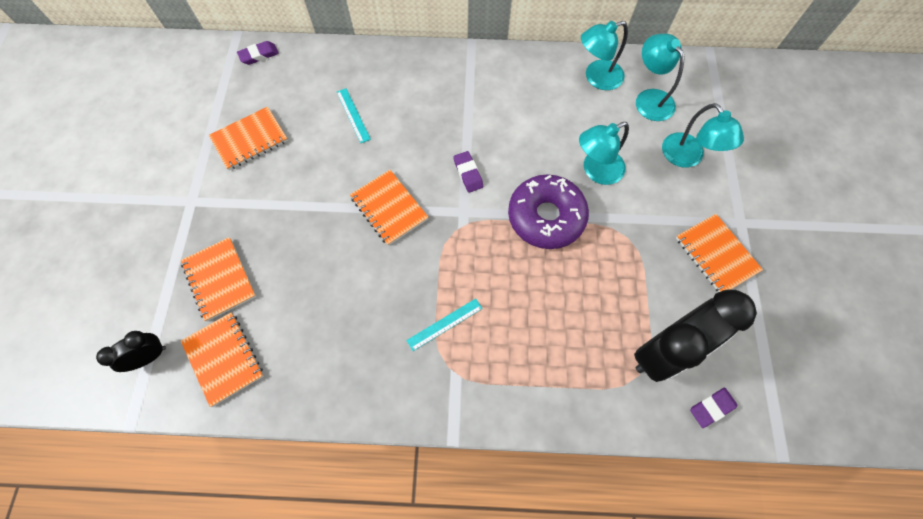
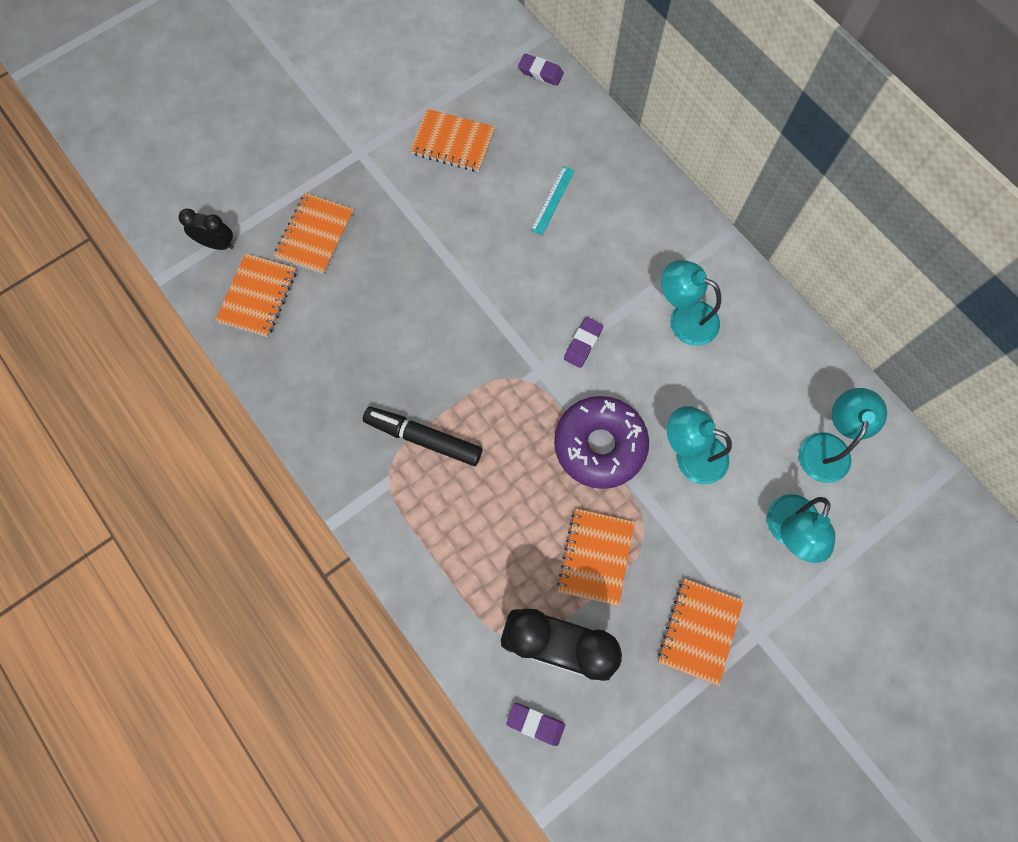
camera: 50 degrees right, 5 degrees up
orange notebook [350,170,429,246] -> orange notebook moved to [557,509,635,606]
turquoise ruler [406,298,483,351] -> black marker [363,407,482,466]
turquoise lamp [581,21,628,90] -> turquoise lamp moved to [661,260,721,346]

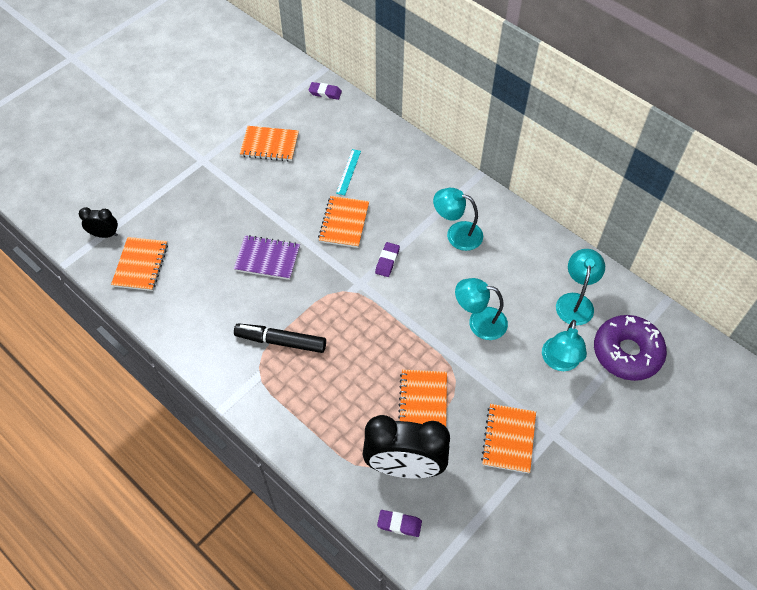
camera: 10 degrees left, 15 degrees down
orange notebook [274,193,354,274] -> orange notebook moved to [318,196,369,248]
purple donut [554,396,649,489] -> purple donut moved to [594,315,667,381]
none -> purple notebook [234,235,300,280]

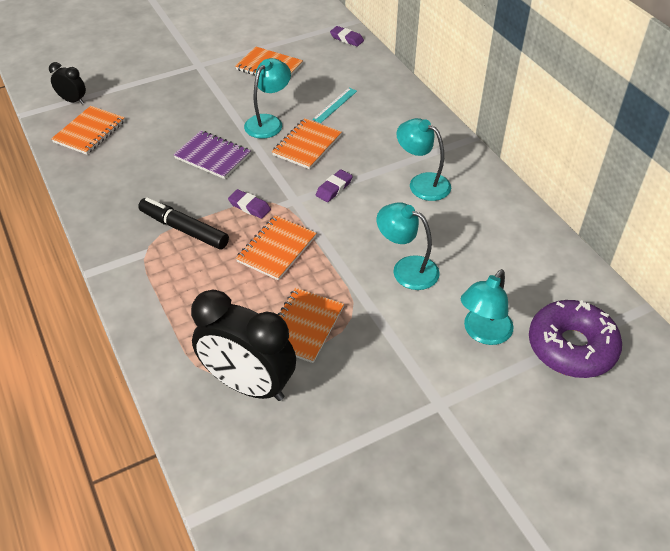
camera: 20 degrees right, 10 degrees down
purple eraser [377,510,422,537] -> purple eraser moved to [228,189,271,219]
orange notebook [481,404,536,473] -> orange notebook moved to [236,215,317,281]
turquoise lamp [556,249,605,326] -> turquoise lamp moved to [244,58,291,139]

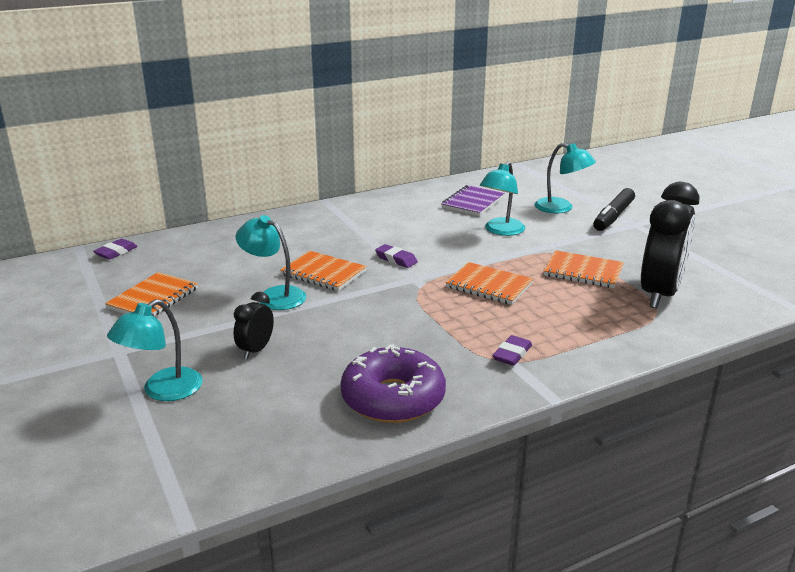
camera: 90 degrees left, 20 degrees down
black clock [49,62,86,104] -> black clock moved to [234,292,274,359]
orange notebook [51,106,125,155] -> none
black marker [138,197,229,250] -> black marker moved to [593,188,635,231]
purple notebook [173,131,251,179] -> purple notebook moved to [441,185,505,216]
purple eraser [228,189,271,219] -> purple eraser moved to [493,335,532,366]
turquoise ruler [313,88,357,123] -> none
turquoise lamp [397,118,451,201] -> turquoise lamp moved to [107,299,203,401]
purple donut [529,300,622,378] -> purple donut moved to [340,344,446,423]

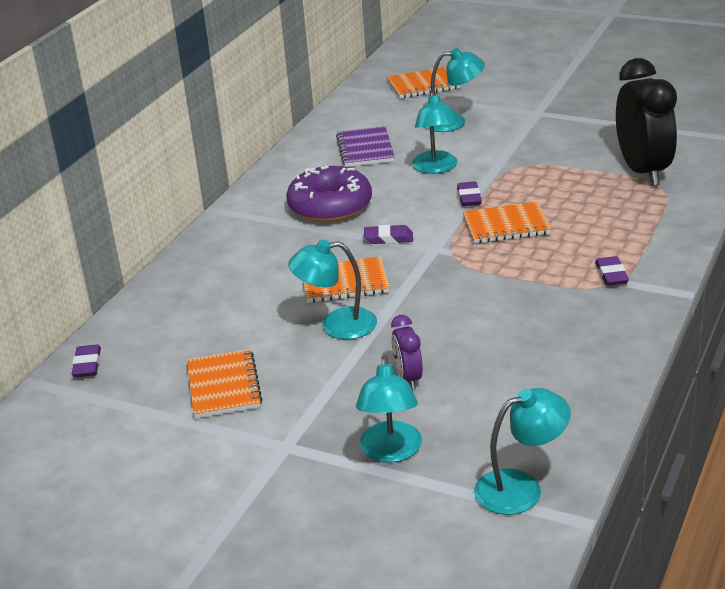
camera: 35 degrees left, 5 degrees up
black clock [234,292,274,359] -> purple clock [391,315,423,389]
purple donut [340,344,446,423] -> purple donut moved to [286,166,372,222]
orange notebook [544,250,624,288] -> orange notebook moved to [387,66,460,99]
black marker [593,188,635,231] -> none
none -> purple eraser [457,181,482,206]
none -> turquoise lamp [474,388,571,515]

